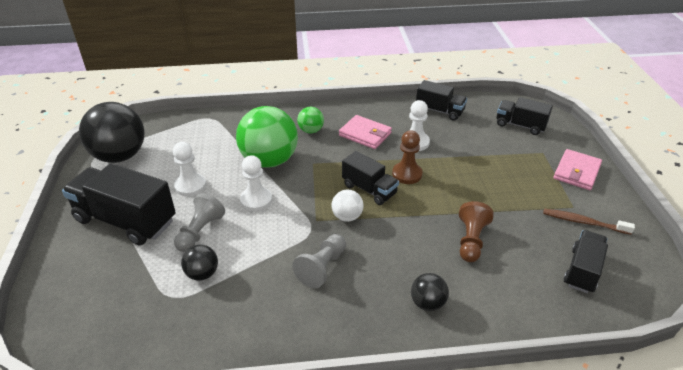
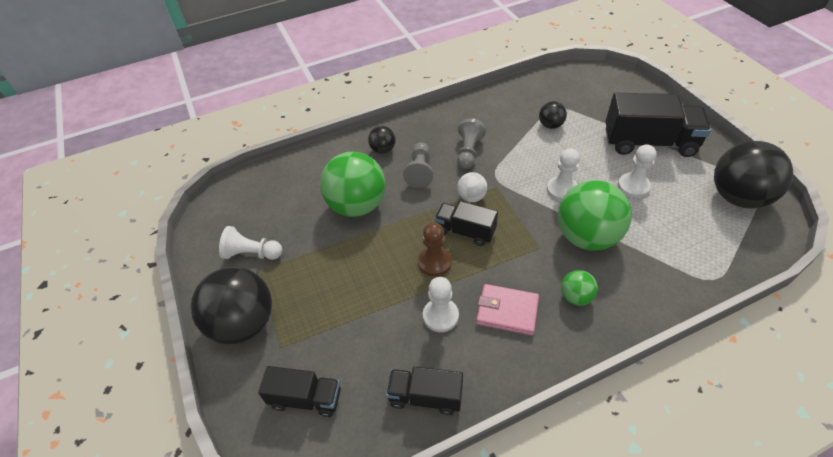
camera: 165 degrees right, 10 degrees up
grey pawn [174,193,225,252] -> grey pawn moved to [403,143,433,188]
brown pawn [459,201,494,262] -> green ball [320,152,386,217]
brown toothbrush [543,209,635,235] -> white pawn [219,226,282,260]
pink wallet [554,149,602,190] -> black ball [191,267,272,344]
black truck [564,230,608,293] -> none

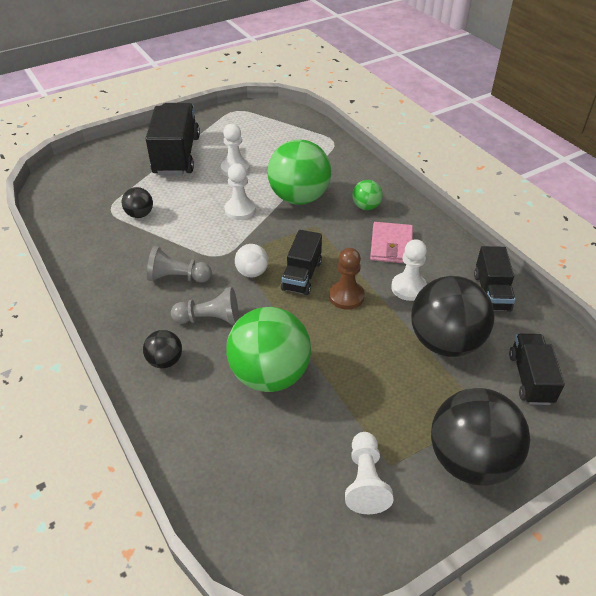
camera: 100 degrees left, 5 degrees down
black ball [714,141,793,209] -> black ball moved to [411,276,495,357]

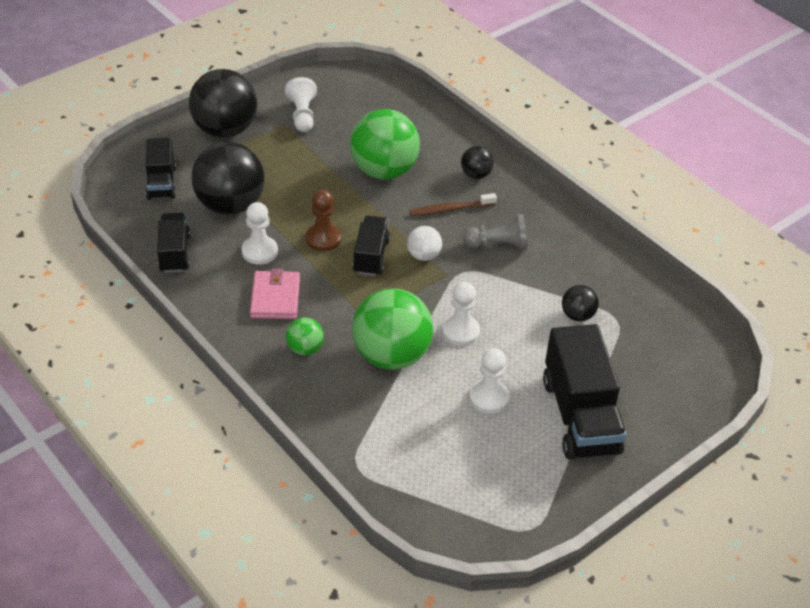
camera: 170 degrees right, 0 degrees up
grey pawn [171,287,239,325] -> brown toothbrush [410,193,497,216]

